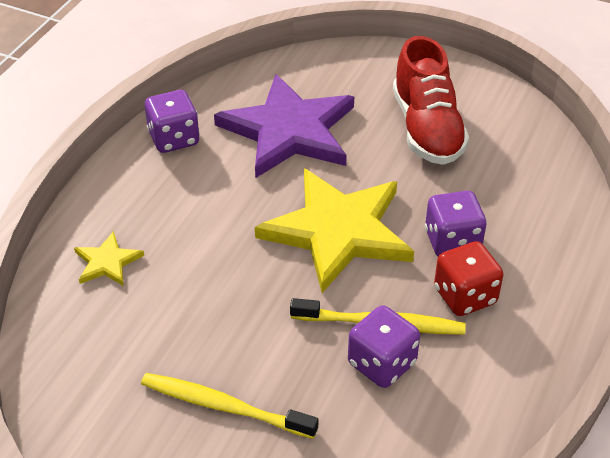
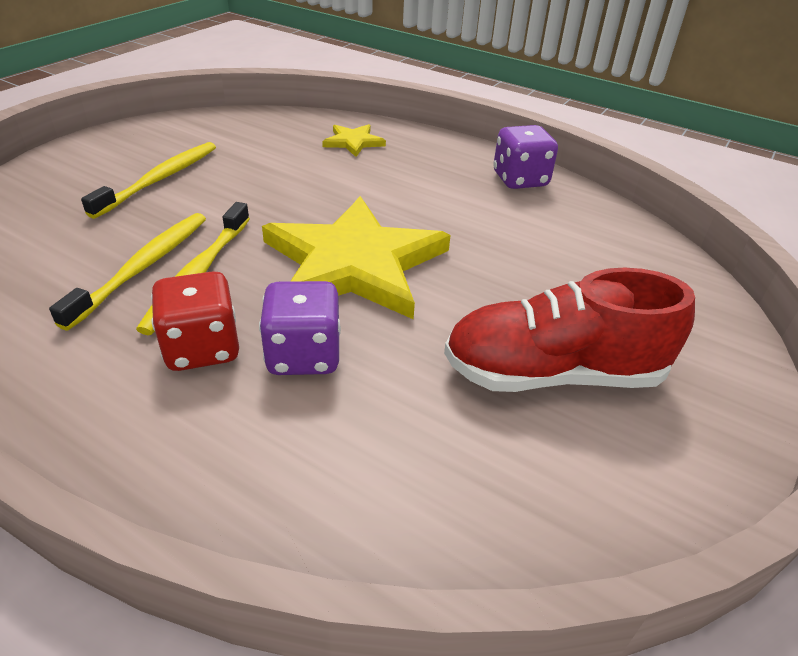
camera: 95 degrees right, 5 degrees down
purple star [214,74,354,178] -> none
purple dice [348,305,420,388] -> yellow toothbrush [49,213,206,330]

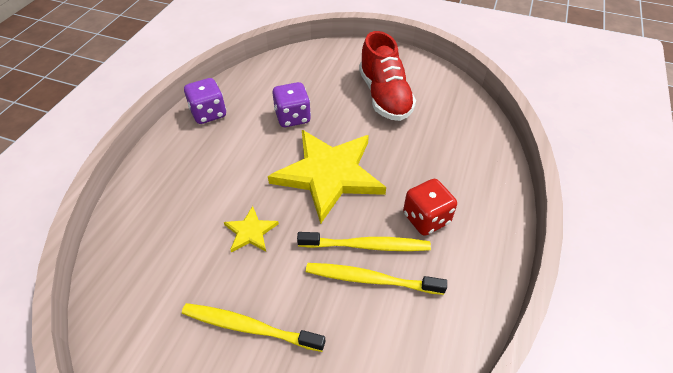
camera: 100 degrees left, 10 degrees up
purple dice [259,281,341,375] -> purple dice moved to [272,82,311,127]
yellow star [322,124,386,157] -> yellow star moved to [224,206,279,253]

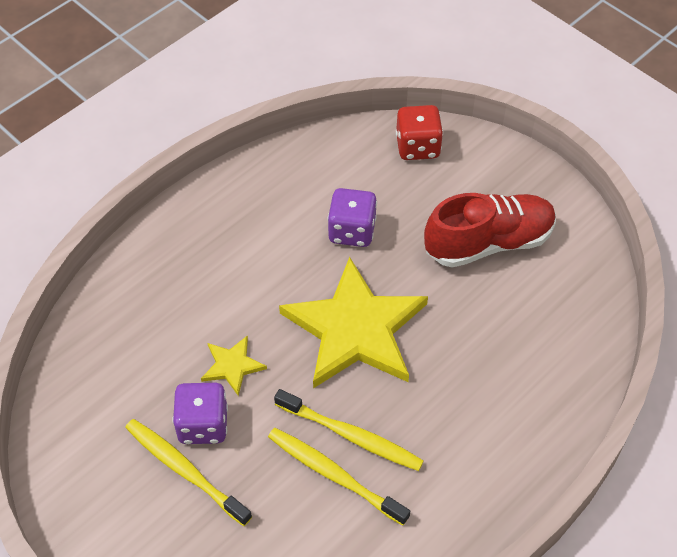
camera: 25 degrees right, 5 degrees up
purple dice [184,78,226,124] -> purple dice moved to [172,383,228,444]
red shoe [359,31,416,121] -> red shoe turned 120 degrees counterclockwise [424,193,556,268]
red dice [403,179,457,236] -> red dice moved to [396,105,443,160]

